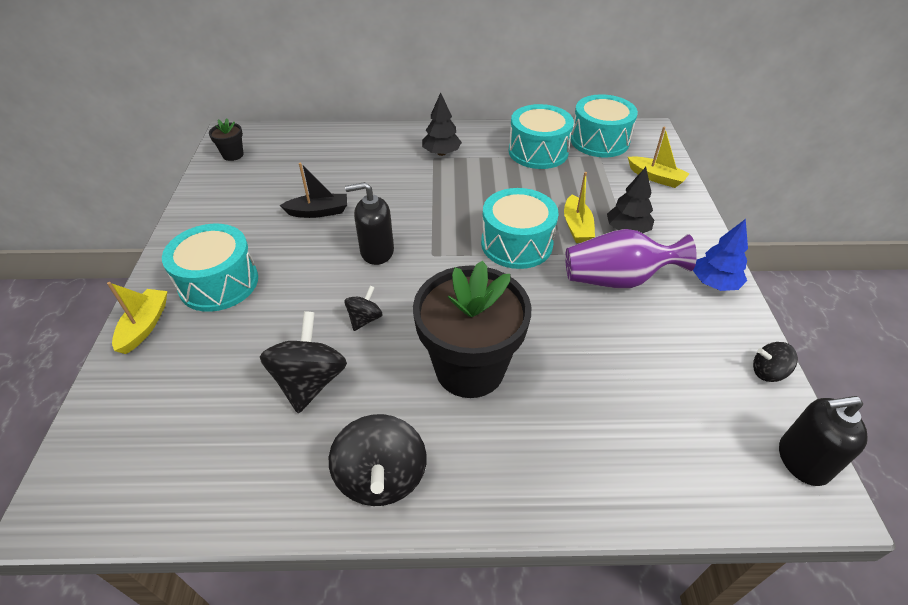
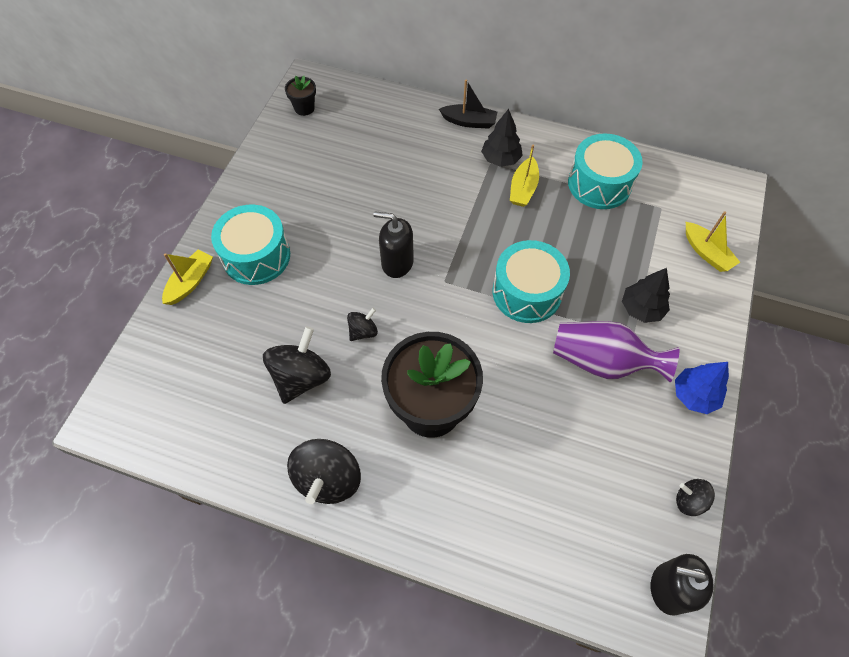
camera: 20 degrees right, 15 degrees up
black boat [280,163,347,218] -> black boat moved to [439,80,497,129]
yellow boat [564,172,595,243] -> yellow boat moved to [510,144,539,207]
turquoise drum [571,94,638,157] -> none

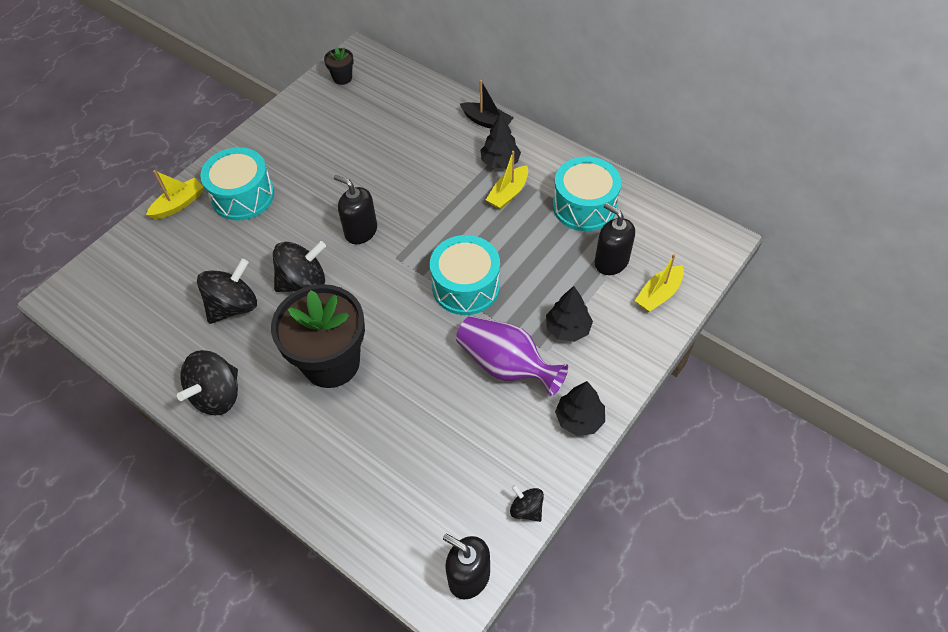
camera: 20 degrees right, 5 degrees down
black spinning top [347,308,378,341] -> black spinning top [273,241,326,292], size x1.87
blue tree [675,362,729,414] -> black tree [555,381,605,436]
yellow boat [686,211,740,272] -> yellow boat turned 60 degrees clockwise [635,254,684,312]
none -> black soap dispenser [595,203,635,275]

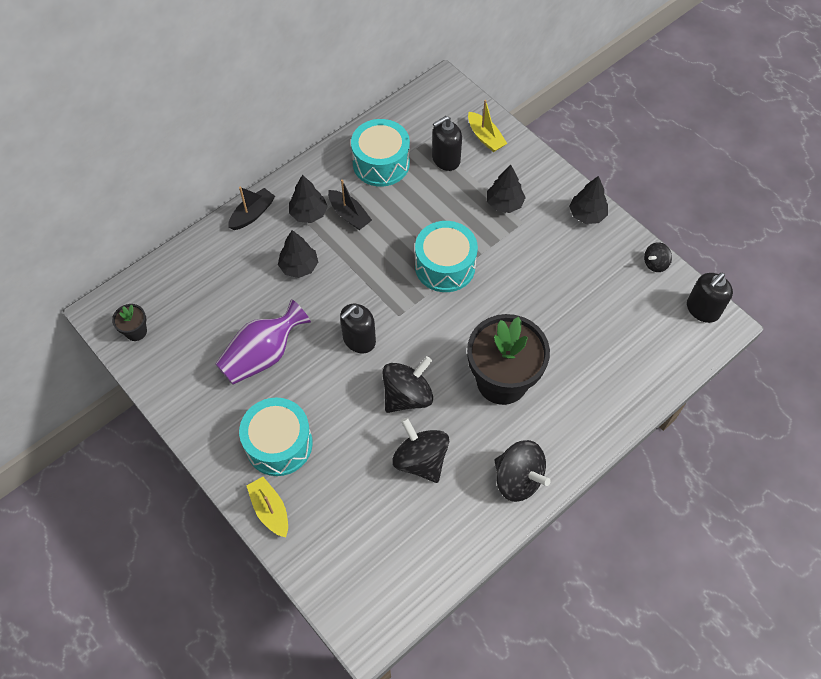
camera: 80 degrees left, 5 degrees up
black spinning top [273,241,326,292] -> black spinning top turned 60 degrees clockwise [382,356,433,413]
purple vase [456,316,568,396] -> purple vase moved to [215,299,311,384]
yellow boat [486,151,528,210] -> black boat [328,180,372,230]
none -> black tree [278,230,318,278]

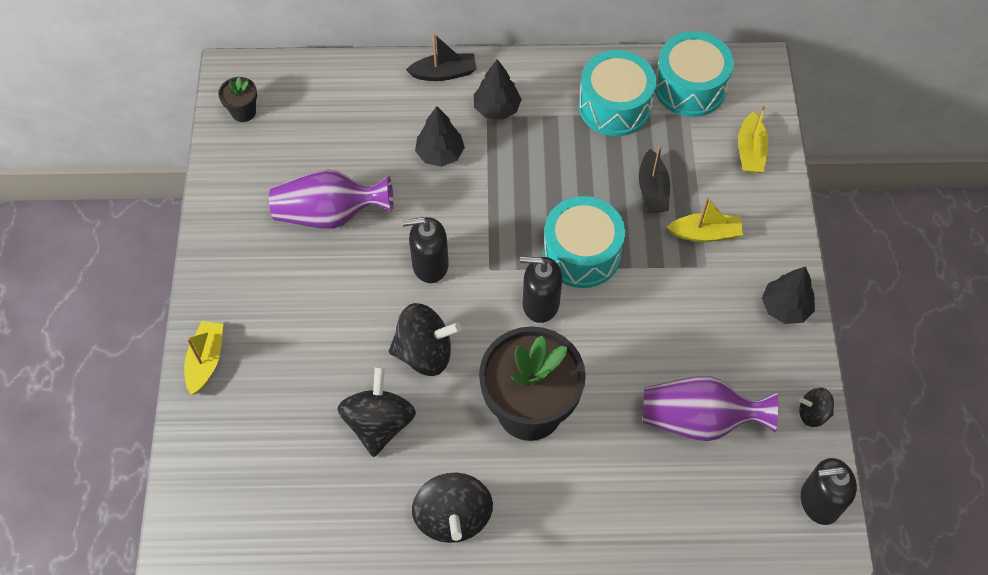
camera: 40 degrees right, 0 degrees up
turquoise drum [239,397,313,476] -> turquoise drum moved to [655,31,734,117]
black boat [328,180,372,230] -> black boat moved to [639,145,670,212]
black soap dispenser [432,116,462,171] -> black soap dispenser moved to [520,257,562,323]
black tree [487,164,526,213] -> yellow boat [667,197,743,242]
none -> purple vase [643,376,778,441]

